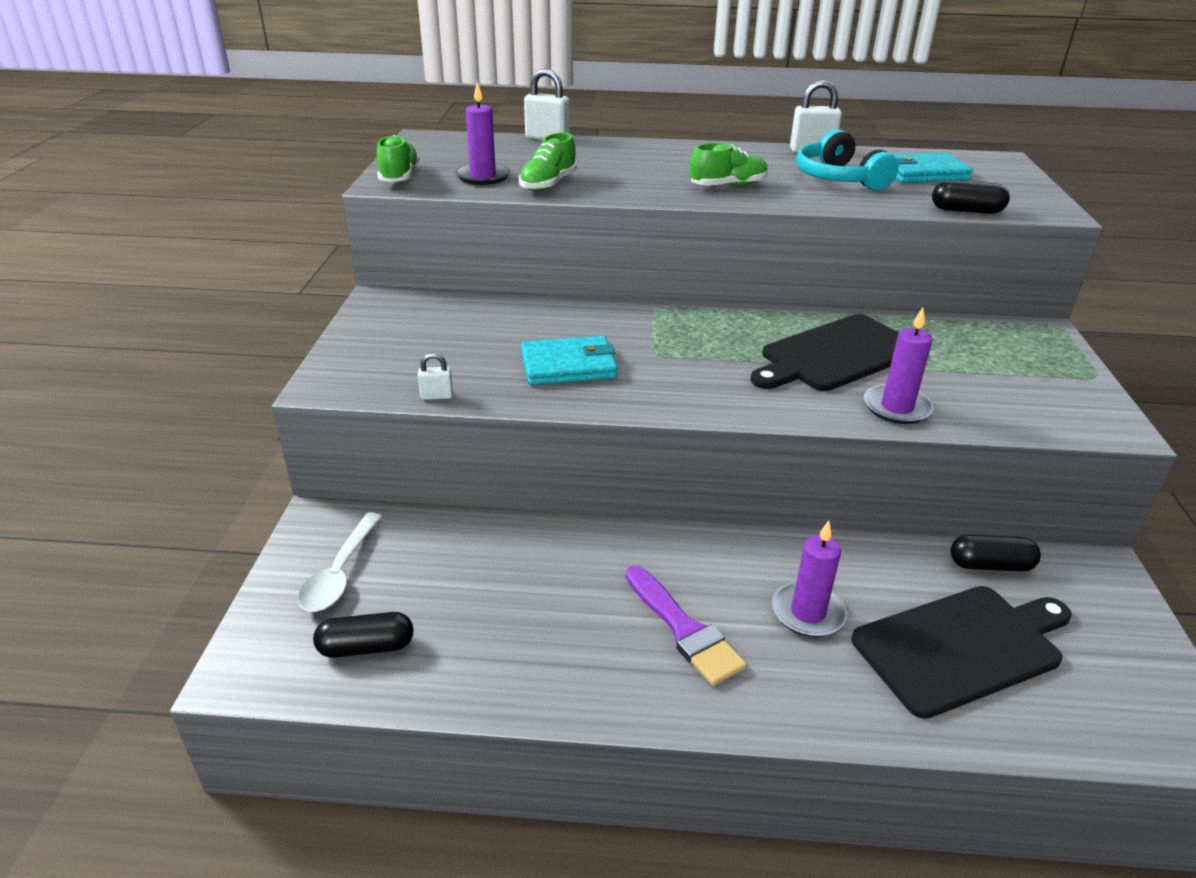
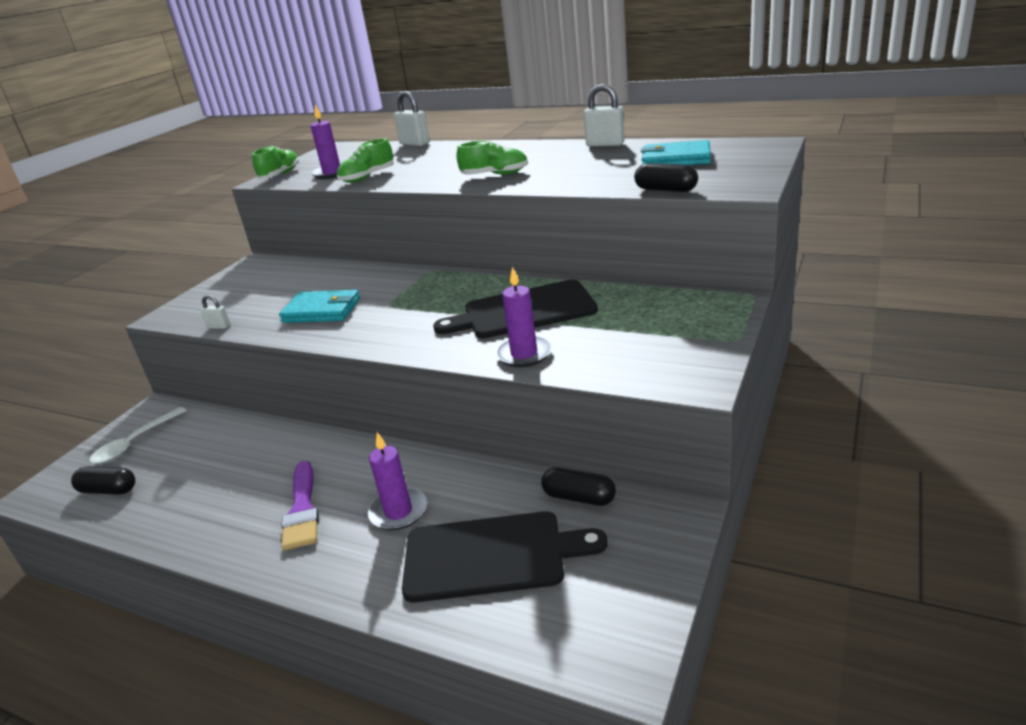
camera: 25 degrees right, 5 degrees down
turquoise headphones [796,129,898,191] -> none

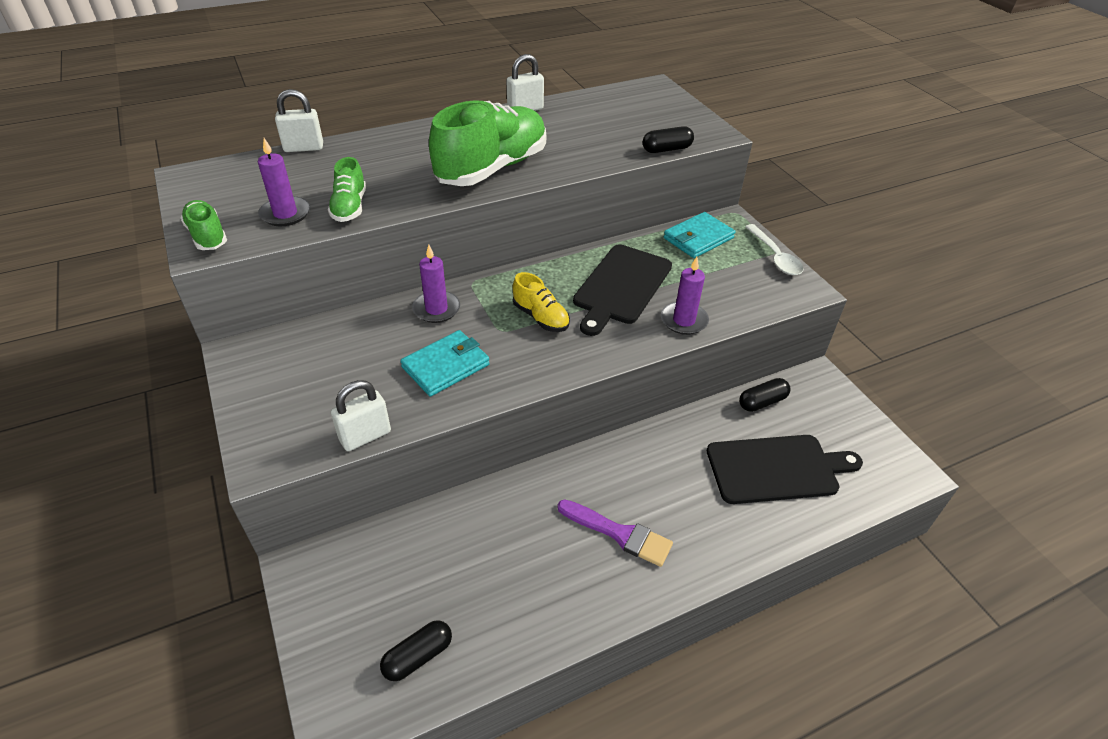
camera: 55 degrees left, 15 degrees up
white spoon [90,407,187,464] -> white spoon moved to [745,224,804,275]
white padlock [201,295,230,329] -> white padlock [331,380,391,451], size x1.84
purple candle [367,432,427,530] -> purple candle moved to [412,245,460,323]
black cutting board [402,511,608,603] -> black cutting board turned 45 degrees clockwise [707,435,863,504]
green shoe [456,140,528,175] -> green shoe [429,100,546,186], size x2.05
turquoise wallet [641,140,711,165] -> turquoise wallet moved to [663,212,735,258]
none -> yellow shoe [513,272,570,332]

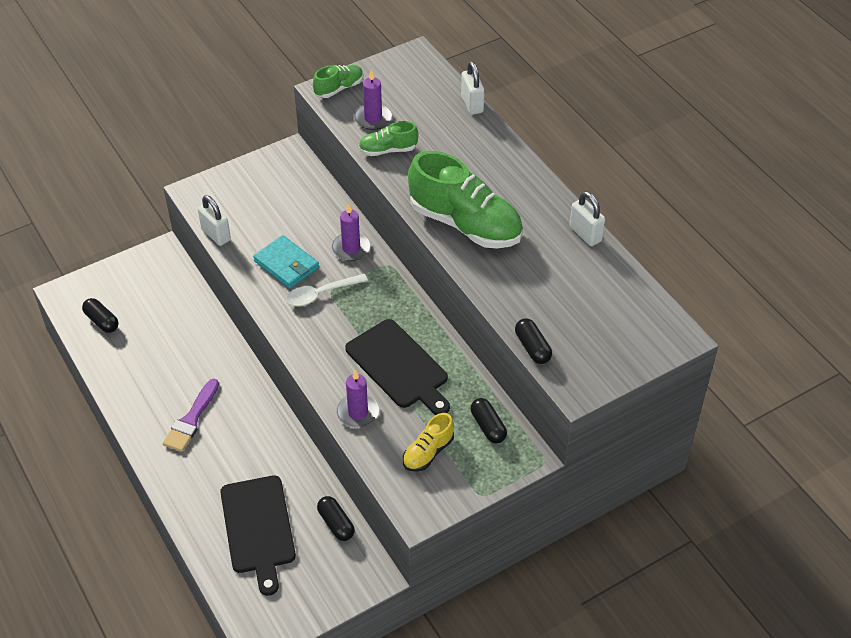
camera: 85 degrees right, 5 degrees up
yellow shoe [513,272,570,332] -> yellow shoe moved to [403,413,454,472]
black cutting board [573,244,672,336] -> black cutting board turned 150 degrees counterclockwise [345,319,450,415]
turquoise wallet [663,212,735,258] -> black capsule [471,398,507,443]
white spoon [745,224,804,275] -> white spoon moved to [286,274,368,306]

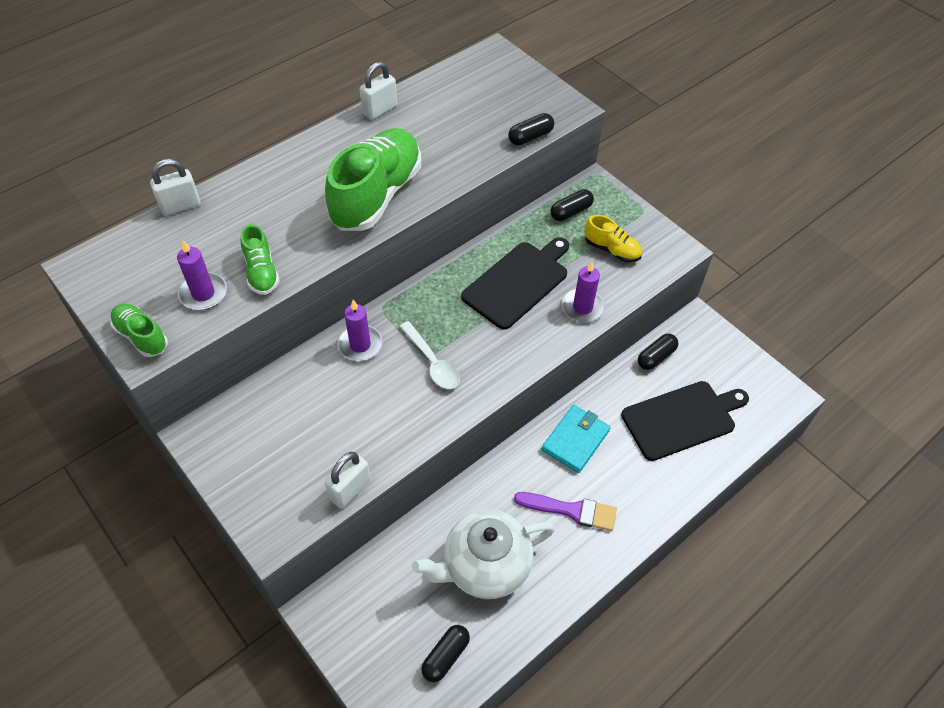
camera: 100 degrees left, 5 degrees up
turquoise wallet [253,235,319,289] -> turquoise wallet moved to [542,405,611,473]
none -> white teapot [412,509,555,599]

